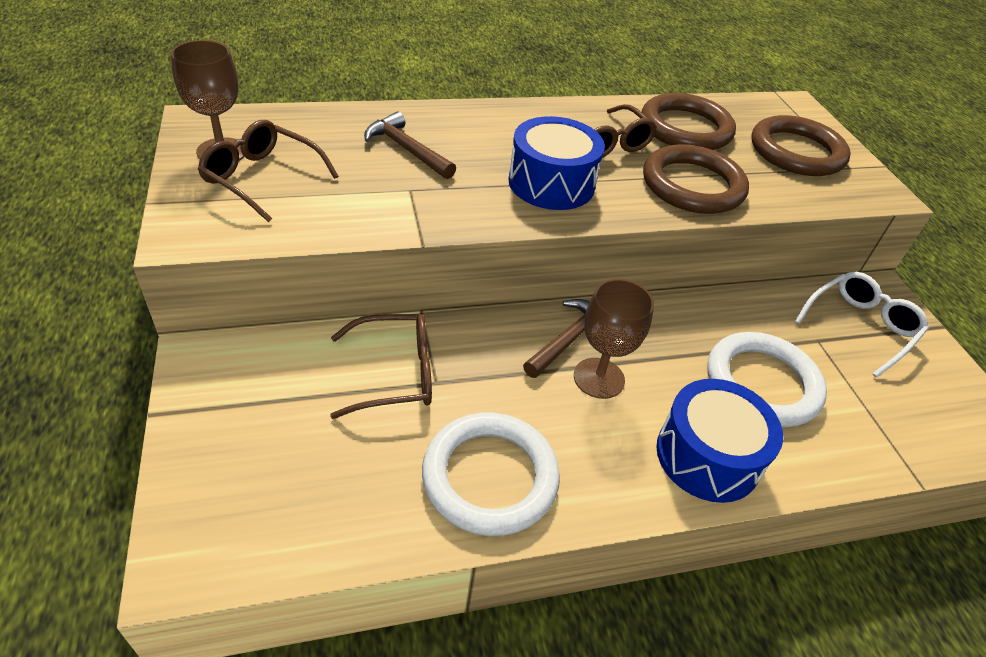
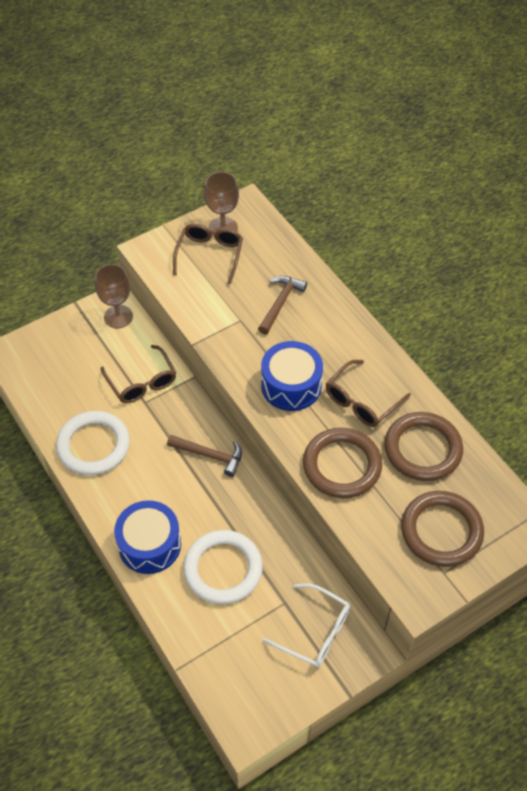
camera: 75 degrees right, 10 degrees up
brown goblet [574,279,654,399] -> brown goblet moved to [95,264,133,328]

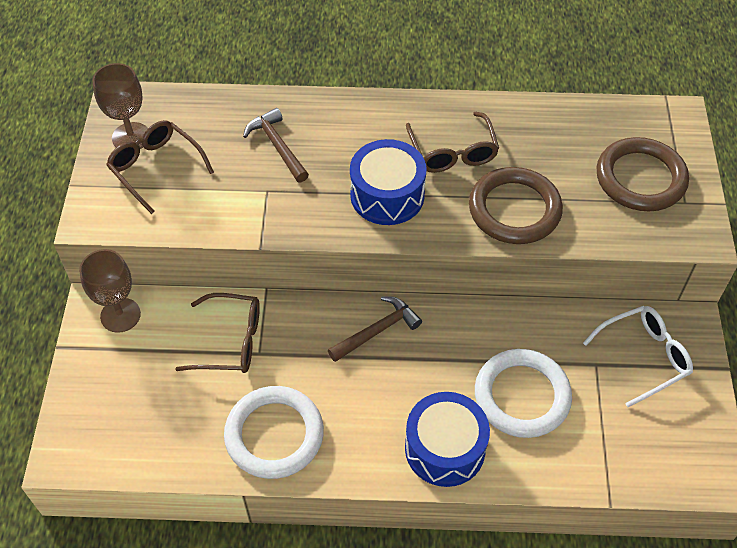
camera: 55 degrees left, 0 degrees up
brown ring [384,412,463,481] -> none

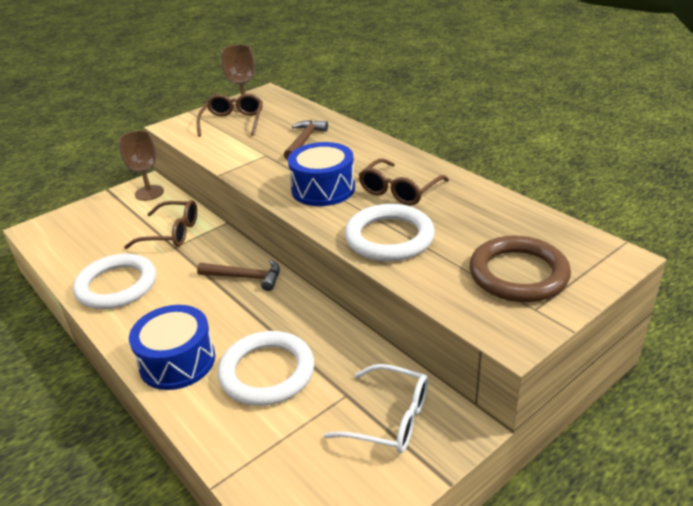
camera: 50 degrees right, 20 degrees down
brown glasses [175,293,260,373] -> brown glasses turned 45 degrees counterclockwise [124,200,197,249]
brown ring [469,167,563,244] -> white ring [345,204,435,261]

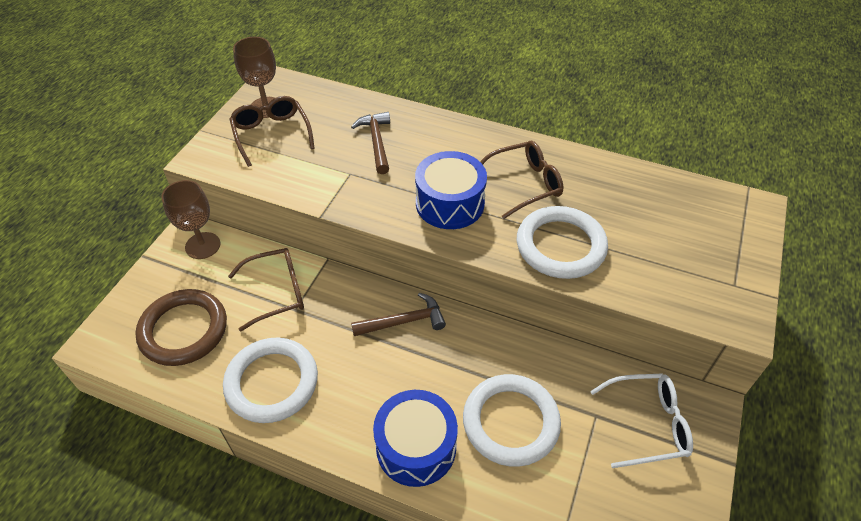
camera: 30 degrees left, 15 degrees up
brown glasses [359,158,449,205] -> brown glasses turned 120 degrees counterclockwise [480,141,563,219]
brown ring [469,236,571,302] -> brown ring moved to [135,289,227,366]

